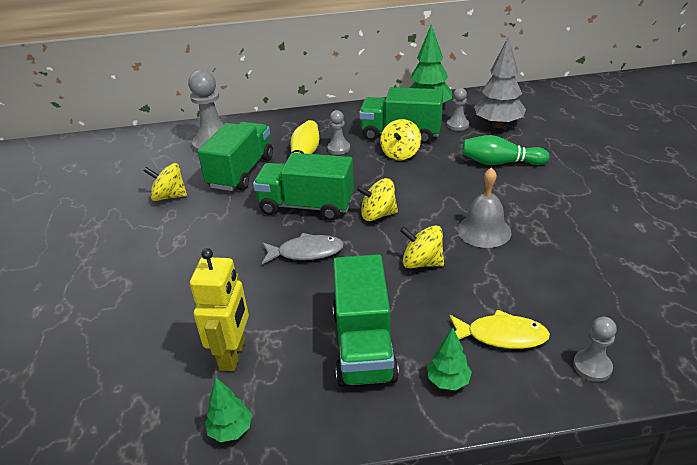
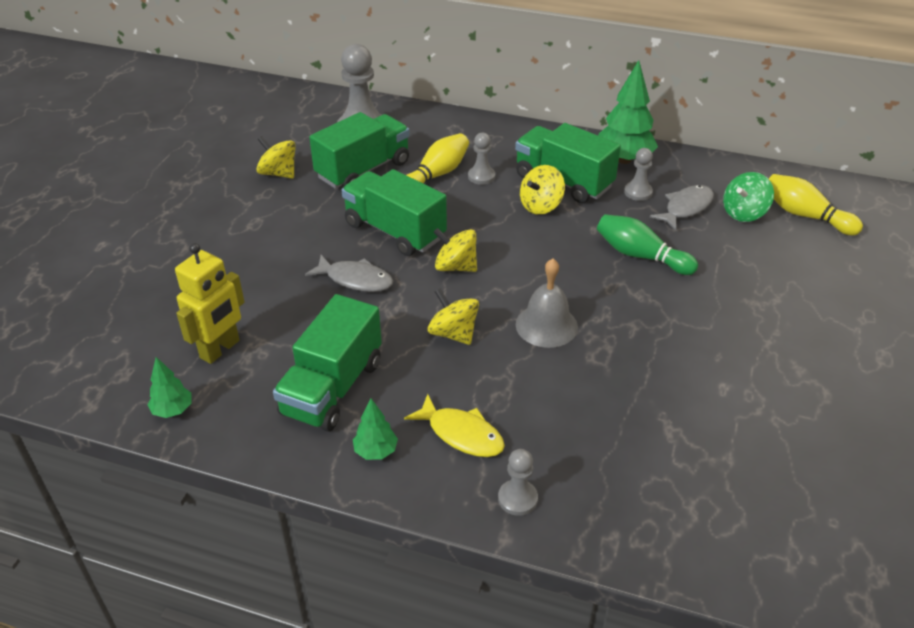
camera: 25 degrees right, 5 degrees up
grey tree [474,37,526,128] -> grey fish [650,185,714,230]
none -> green spinning top [723,172,774,222]
none -> yellow bowling pin [769,174,863,235]

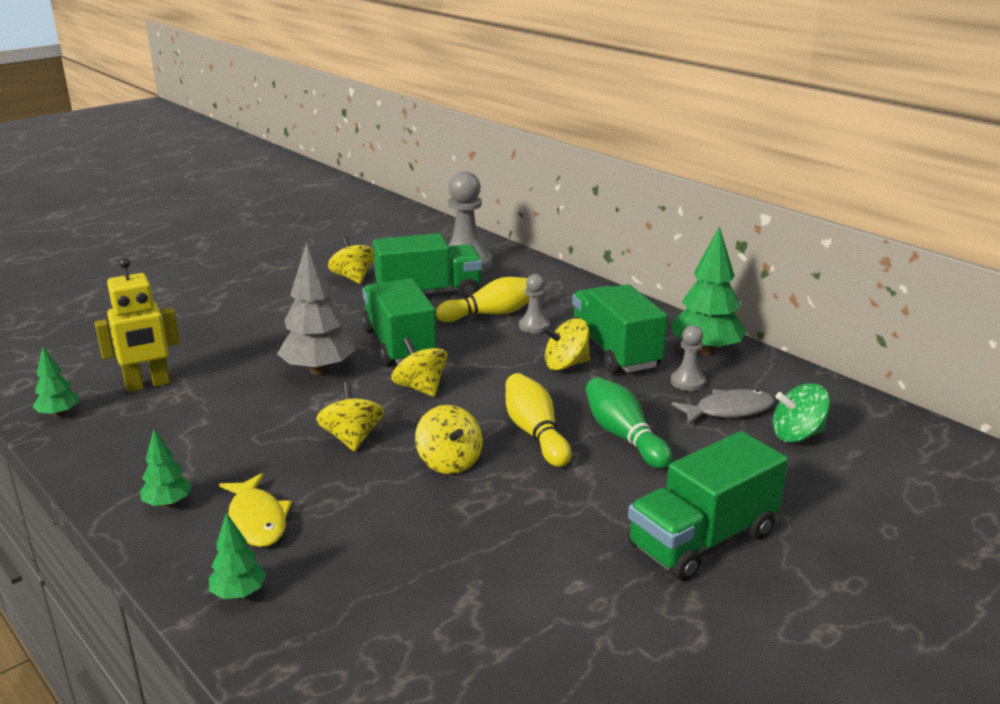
camera: 30 degrees right, 15 degrees down
green truck [273,294,382,432] -> green truck moved to [628,431,788,581]
grey fish [305,255,393,292] -> grey tree [277,242,356,375]
grey pawn [498,449,538,516] -> green tree [209,512,266,599]
grey bell [516,258,578,348] -> yellow spinning top [415,405,483,474]
yellow bowling pin [769,174,863,235] -> yellow bowling pin moved to [506,373,571,467]

